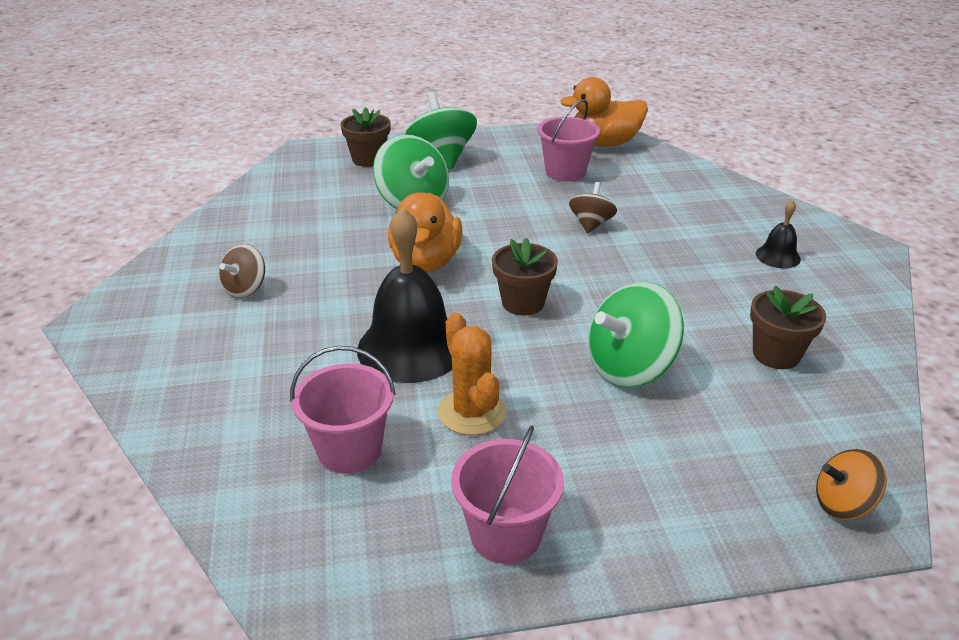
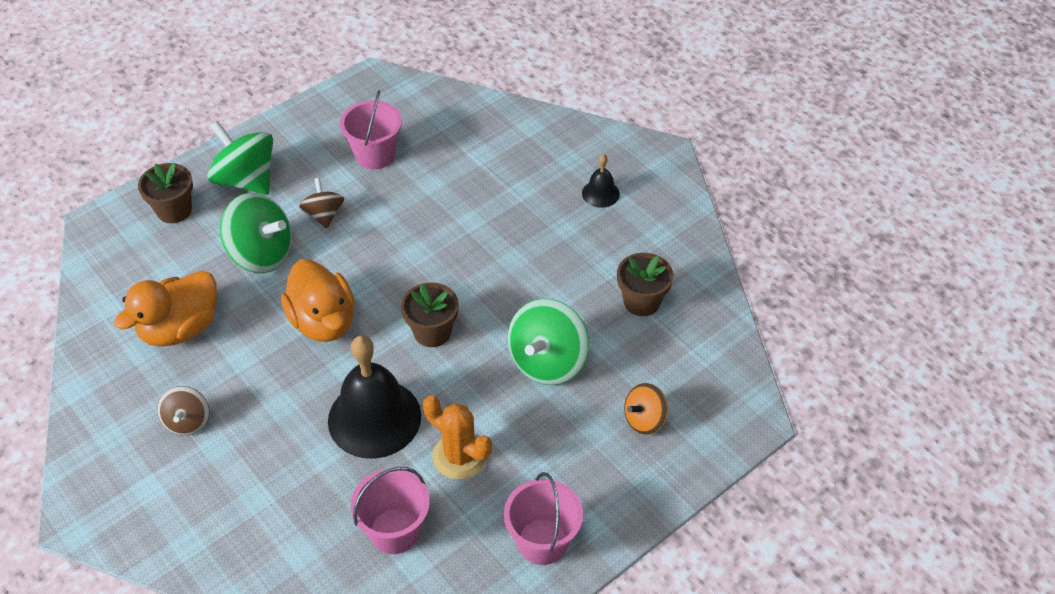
camera: 30 degrees left, 15 degrees up
orange duck [560,77,648,147] -> orange duck moved to [114,271,217,347]
brown spinning top [569,182,617,233] -> brown spinning top moved to [299,178,344,228]
orange spinning top [816,449,887,520] -> orange spinning top moved to [624,383,668,435]

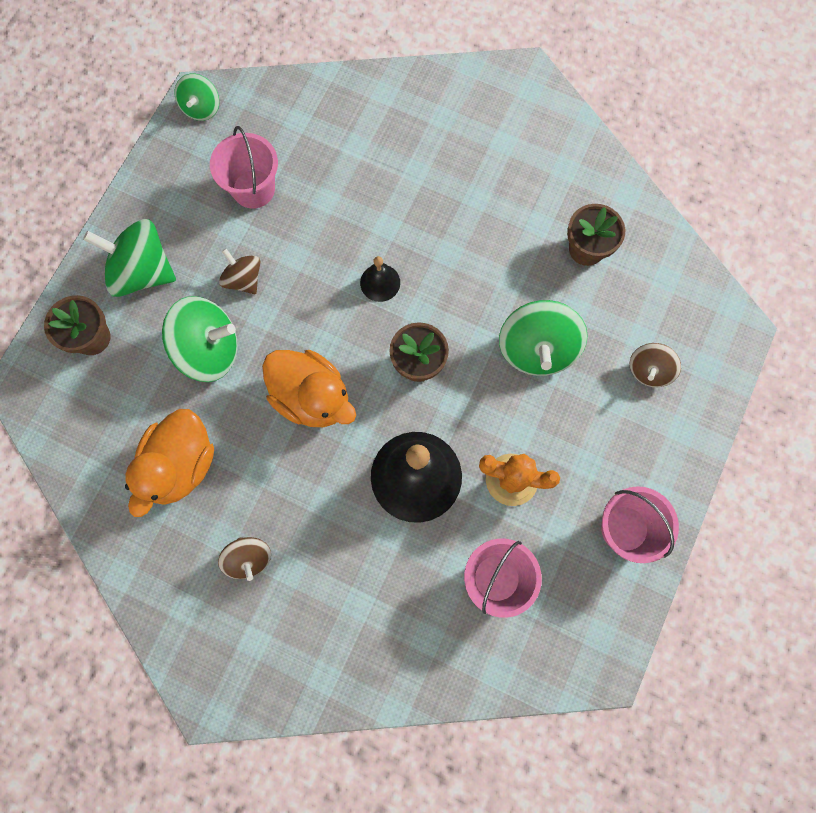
camera: 25 degrees left, 25 degrees up
black bell [582,154,620,208] -> black bell moved to [360,256,400,302]
orange spinning top [624,383,668,435] -> brown spinning top [630,343,681,387]
none -> green spinning top [175,74,219,121]

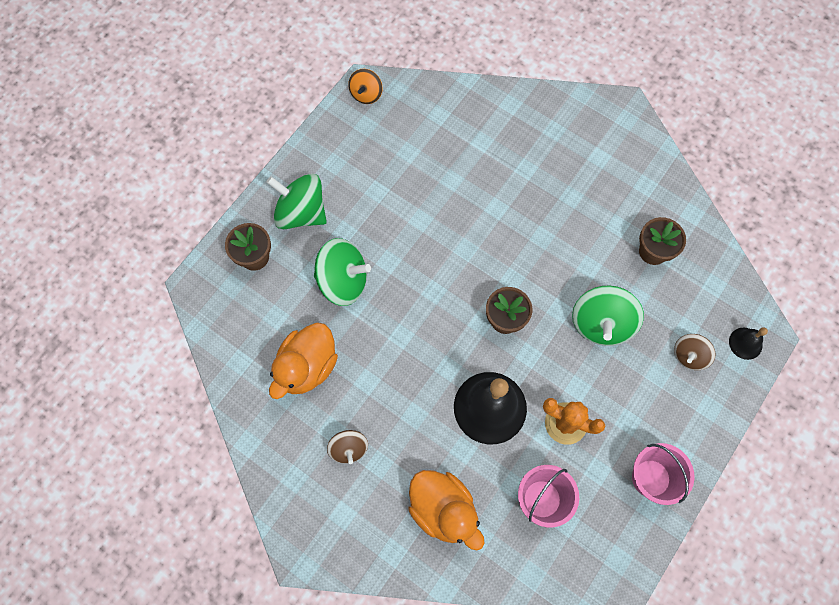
camera: 10 degrees right, 5 degrees down
green spinning top [175,74,219,121] -> orange spinning top [348,69,383,104]
pink bucket [210,126,278,209] -> none
brown spinning top [219,248,261,294] -> none
orange duck [262,350,356,427] -> orange duck moved to [408,470,485,550]
black bell [360,256,400,302] -> black bell moved to [729,328,768,360]

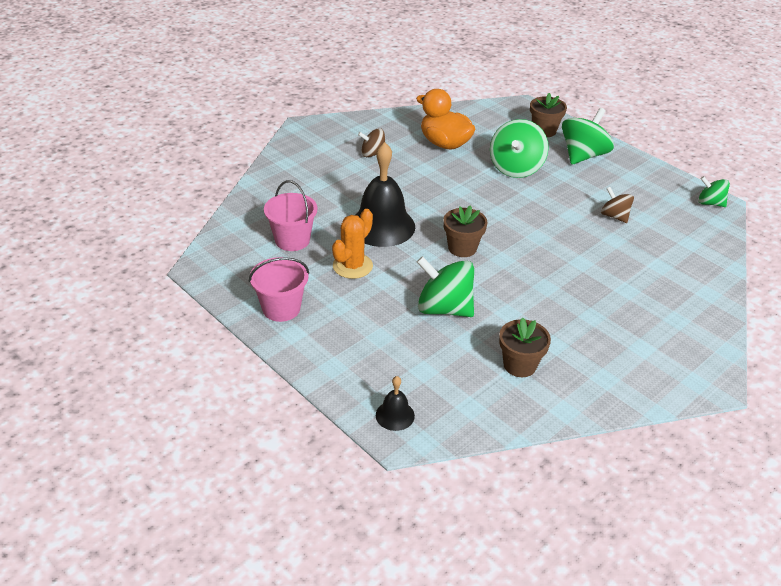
camera: 100 degrees right, 30 degrees down
orange spinning top [348,69,383,104] -> green spinning top [698,176,730,207]
orange duck [408,470,485,550] -> none
brown spinning top [674,334,716,370] -> brown spinning top moved to [601,187,634,223]

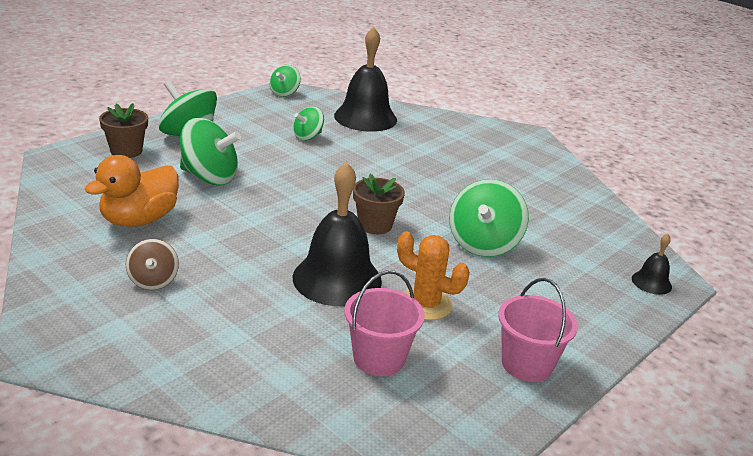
camera: 95 degrees left, 10 degrees down
brown flower pot [499,317,551,377] -> none
brown spinning top [601,187,634,223] -> green spinning top [293,106,324,141]
none -> black bell [334,27,397,132]

